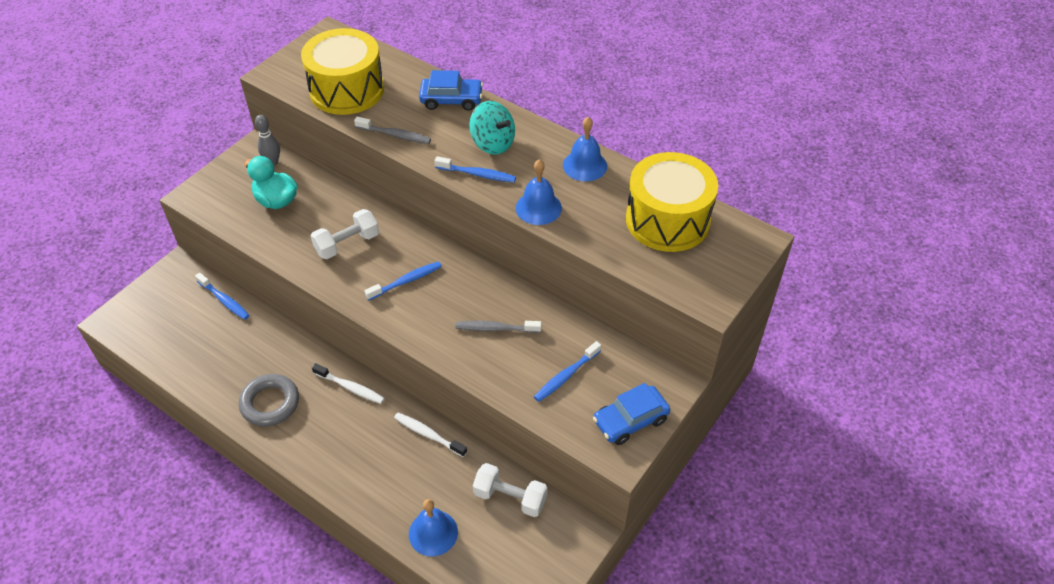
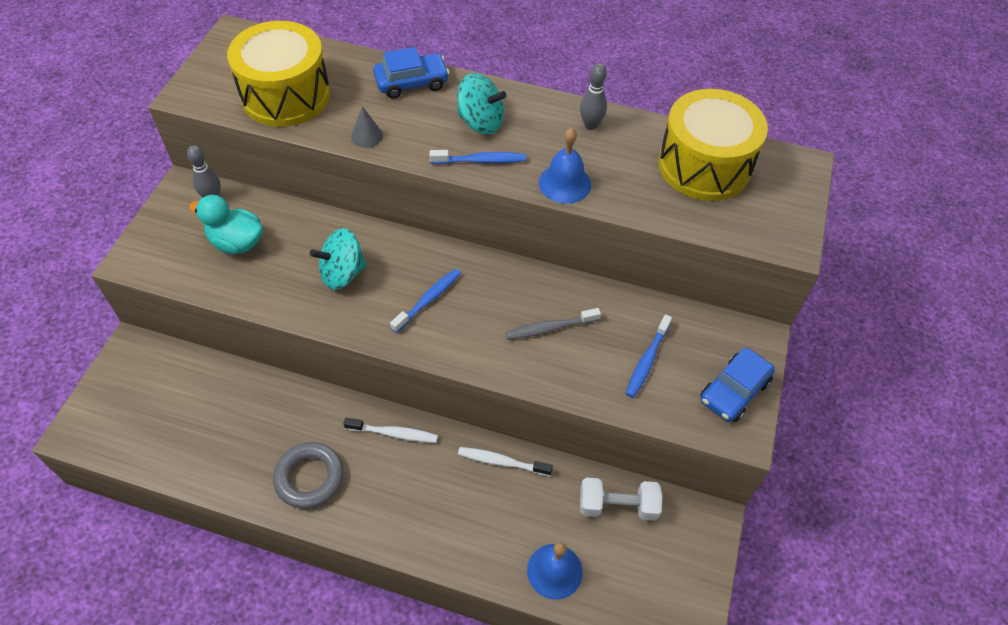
camera: 20 degrees left, 5 degrees up
blue toothbrush [195,273,249,320] -> none
white dumbbell [311,209,379,259] -> turquoise spinning top [310,228,367,290]
grey toothbrush [354,117,431,144] -> grey cone [351,106,383,148]
blue bell [563,117,607,181] -> grey bowling pin [580,63,607,130]

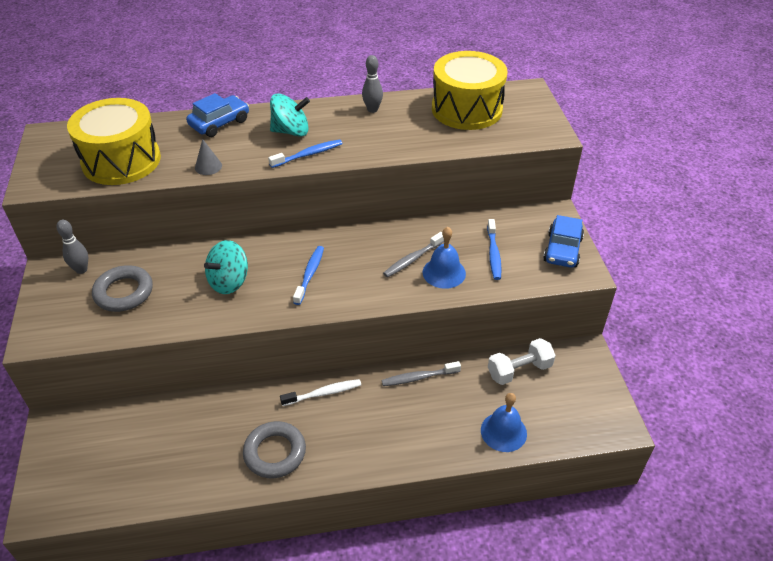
camera: 25 degrees left, 10 degrees down
turquoise duck [189,195,263,254] -> grey ring [92,265,153,312]
white toothbrush [458,447,553,476] -> grey toothbrush [382,361,461,386]
blue bell [539,128,591,203] -> blue bell moved to [423,227,466,289]

